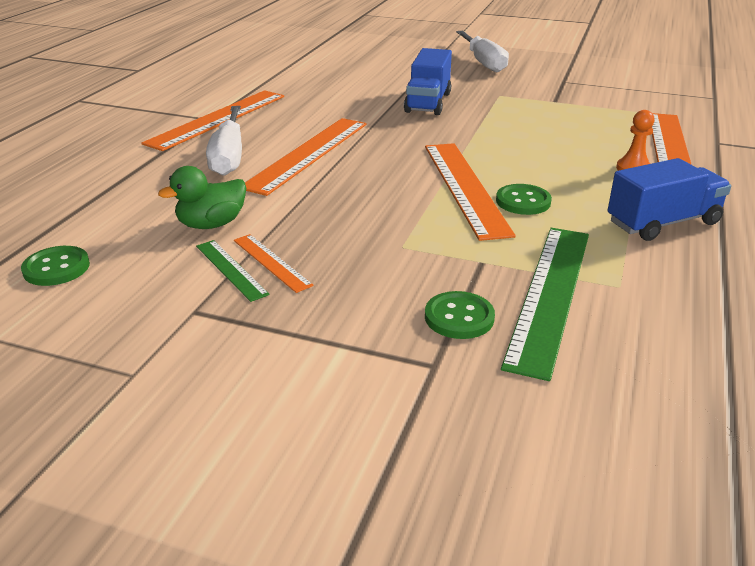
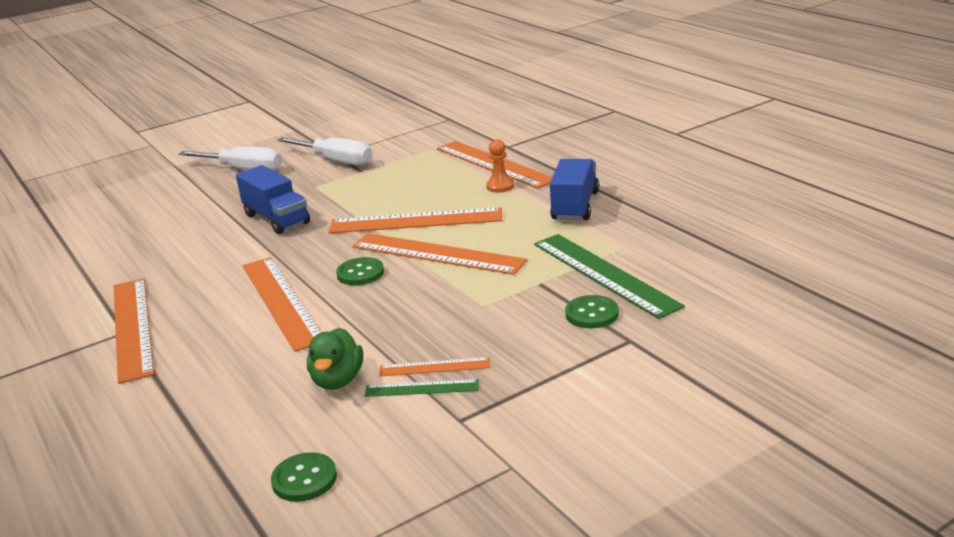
camera: 50 degrees left, 5 degrees down
white screwdriver [206,106,242,176] -> white screwdriver moved to [278,137,372,166]
green button [496,184,552,215] -> green button moved to [336,257,384,286]
none -> orange ruler [328,207,502,233]

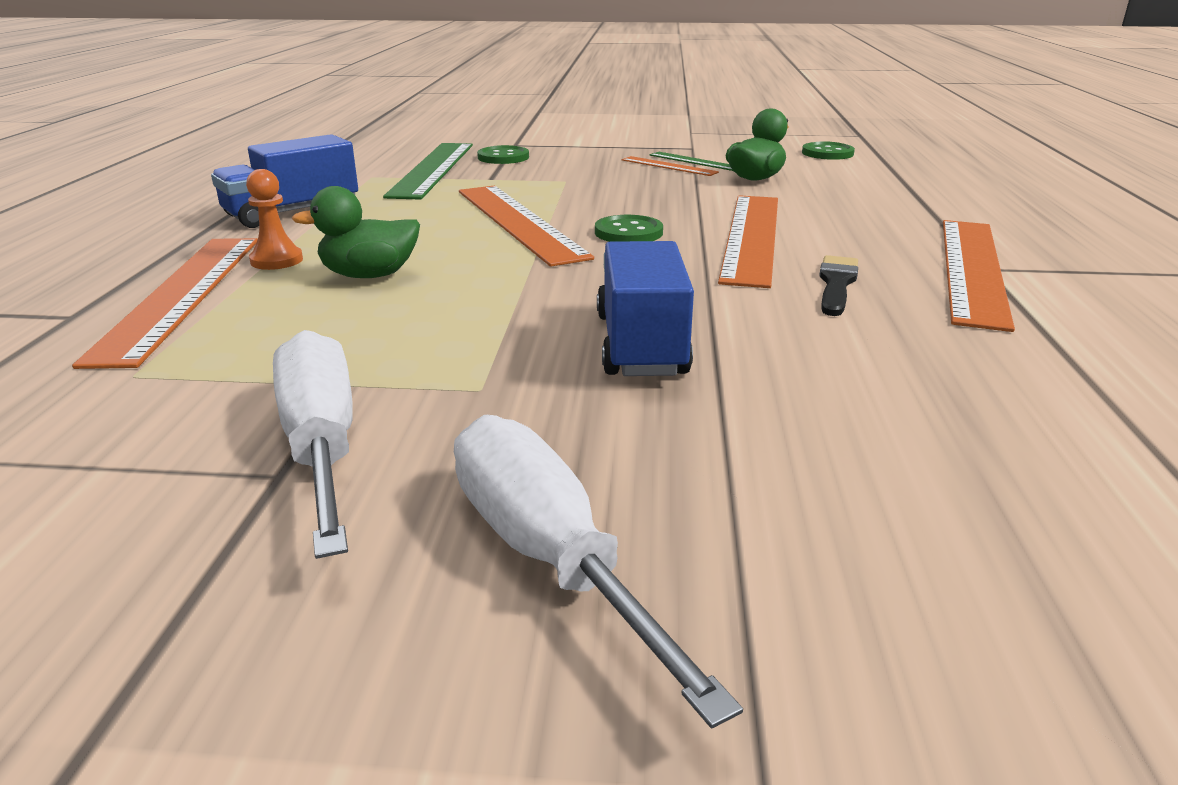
camera: 145 degrees left, 0 degrees up
orange ruler [328,207,502,233] -> none
none -> green duck [292,186,420,278]
none -> black brush [819,255,858,316]

